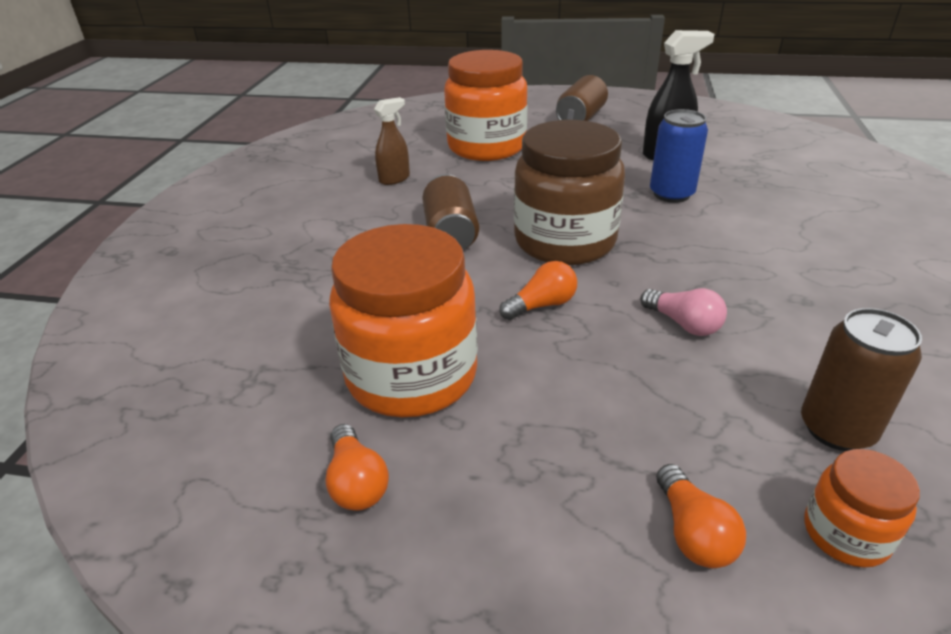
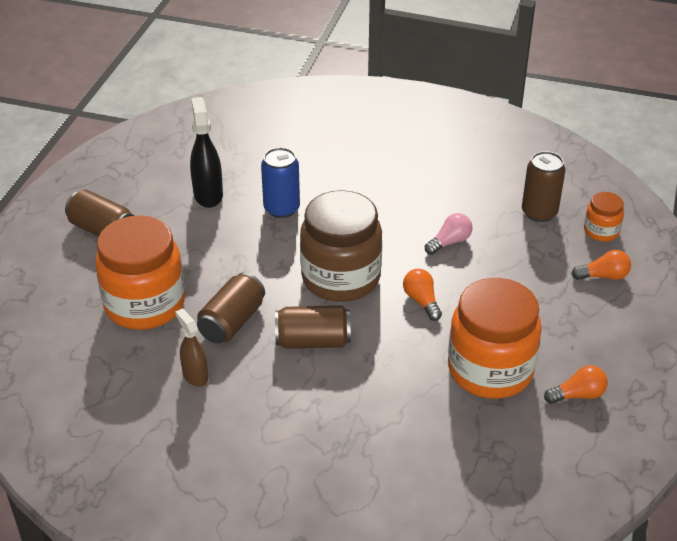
camera: 85 degrees left, 5 degrees up
none -> brown can [197,272,265,343]

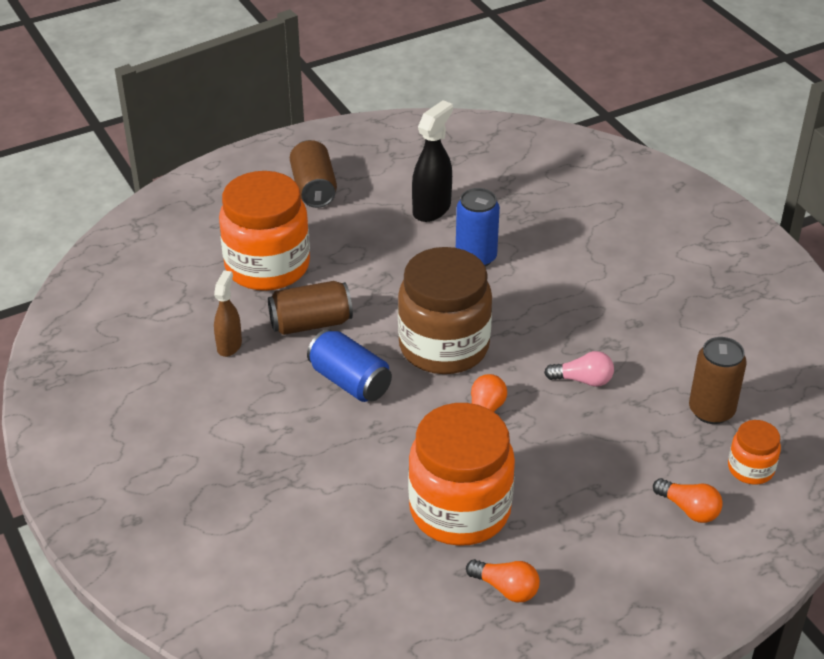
camera: 45 degrees right, 0 degrees up
brown can [275,306,351,349] -> blue can [307,329,392,402]

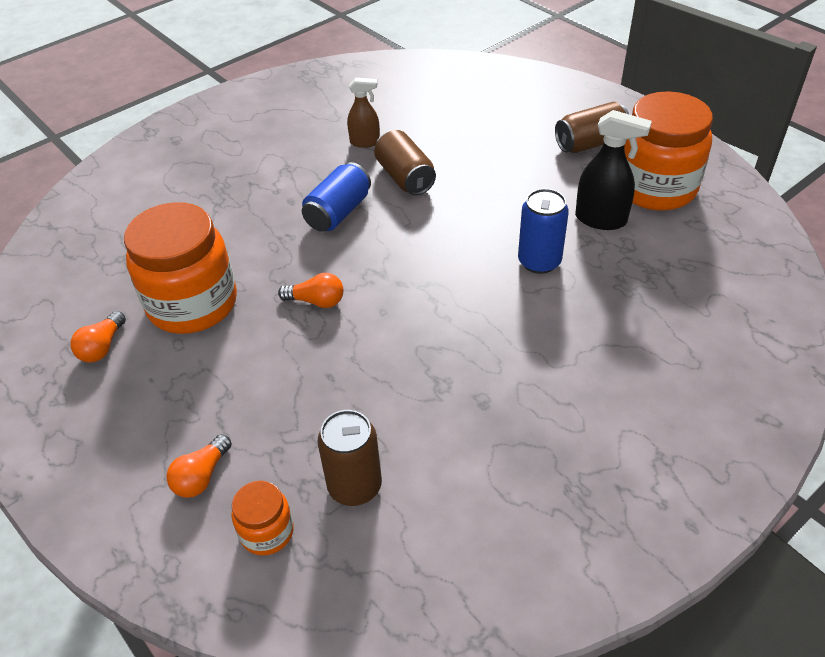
camera: 80 degrees right, 5 degrees up
orange jar [219,171,310,291] -> orange jar moved to [624,91,713,211]
brown jar [398,247,492,374] -> none
pink light bulb [544,351,614,387] -> none

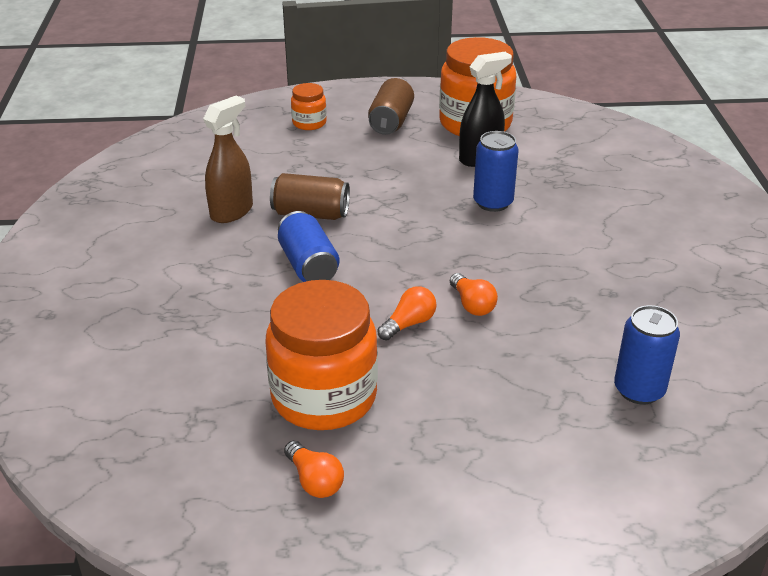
camera: 55 degrees left, 10 degrees down
orange light bulb [166,434,232,498] -> orange light bulb moved to [450,273,498,316]
orange jar [231,481,294,555] -> orange jar moved to [291,83,327,130]
brown can [317,410,382,506] -> blue can [614,305,680,405]
brown spray bottle [347,78,380,148] -> brown spray bottle [203,96,253,223], size x1.53

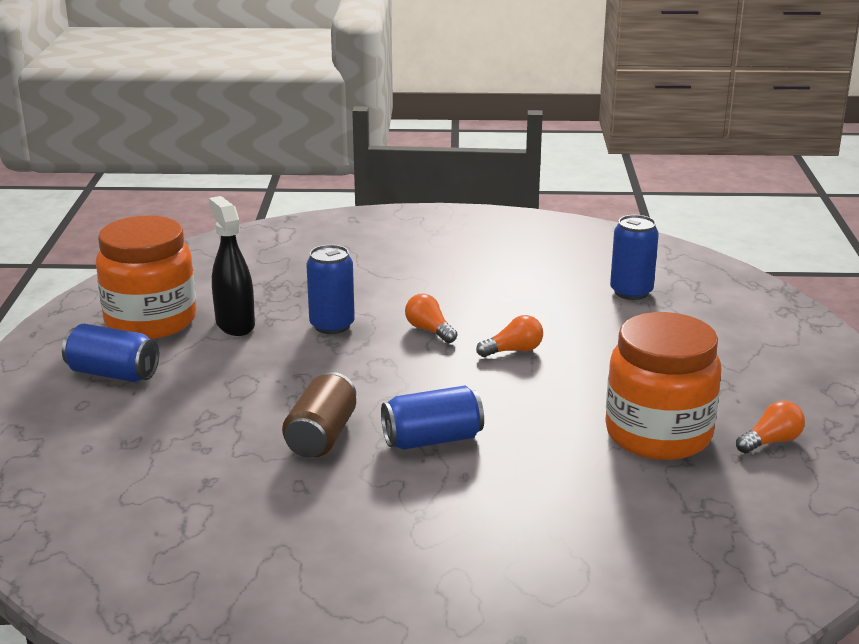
camera: 85 degrees left, 10 degrees down
brown spray bottle [203,96,253,223] -> none
orange jar [291,83,327,130] -> none
brown can [368,78,414,135] -> blue can [62,324,159,382]
orange light bulb [377,286,437,341] -> orange light bulb moved to [405,294,457,343]

